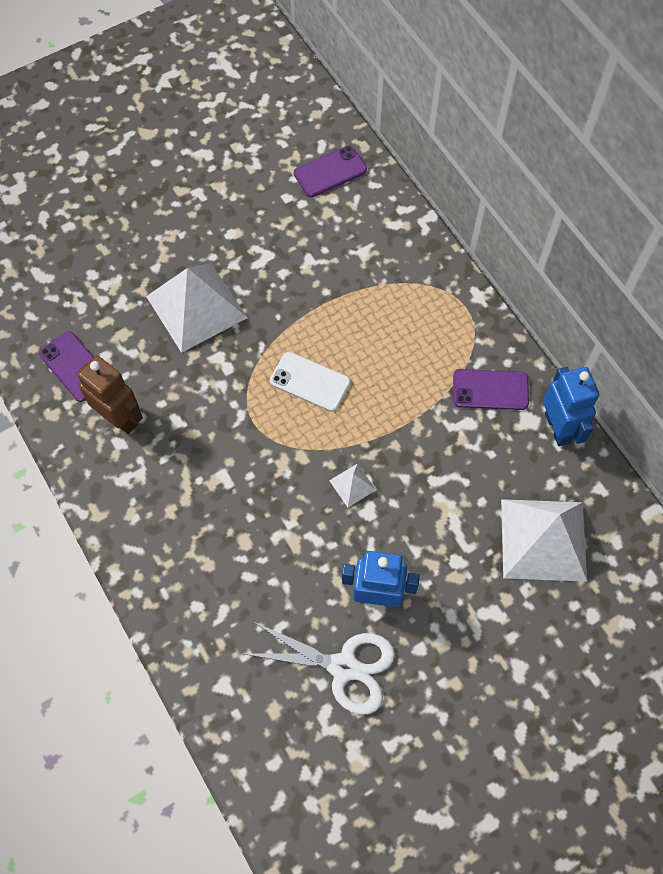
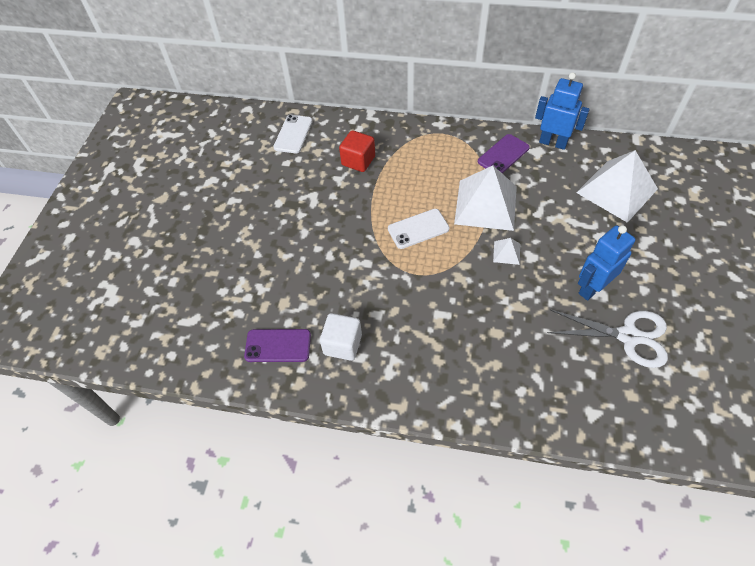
camera: 45 degrees left, 10 degrees down
brown robot [78,356,143,434] -> white cube [320,313,362,361]
white pyramid [146,263,248,353] -> white pyramid moved to [454,166,517,231]
white scissors [245,622,395,715] -> white scissors turned 45 degrees clockwise [547,309,668,368]
purple phone [294,145,367,197] -> white phone [273,115,313,153]
none -> red cube [339,130,375,172]

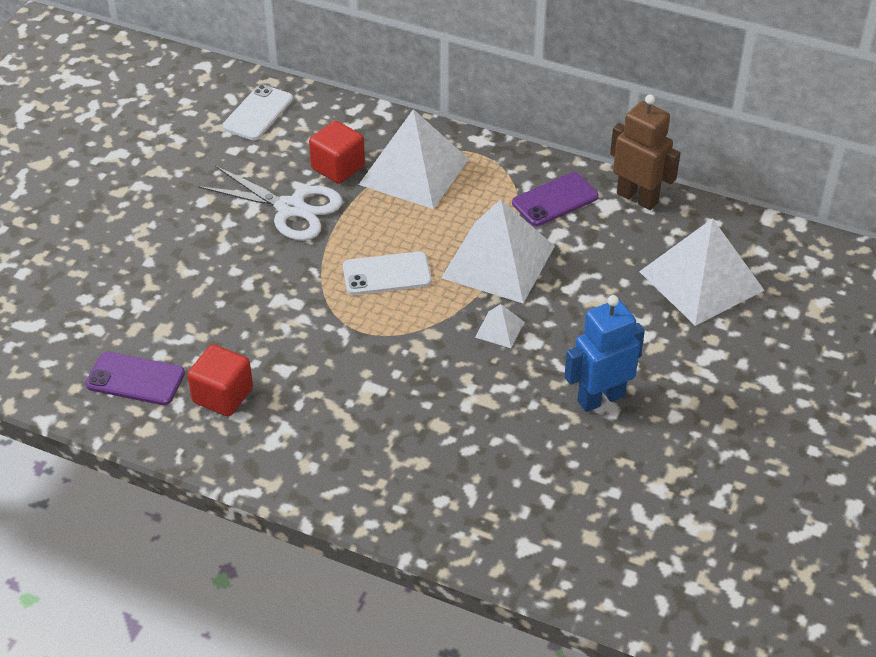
camera: 10 degrees right, 10 degrees down
white cube [320,313,362,361] -> red cube [187,344,253,417]
blue robot [535,72,590,150] -> brown robot [610,94,680,210]
white scissors [547,309,668,368] -> white scissors moved to [198,166,343,241]
none -> white pyramid [359,109,469,209]

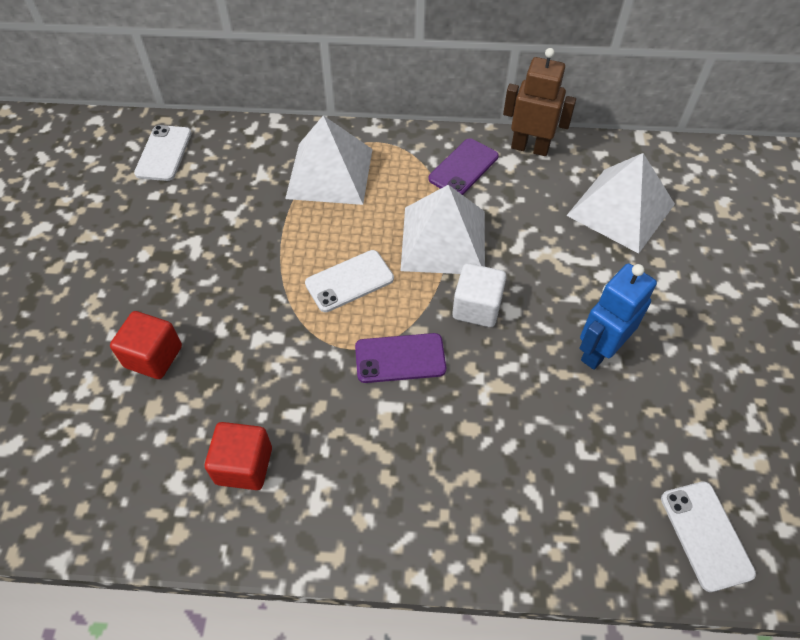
camera: 20 degrees left, 10 degrees up
purple phone [86,352,185,405] -> purple phone moved to [355,333,446,383]
white scissors [198,166,343,241] -> none
red cube [309,121,365,184] -> red cube moved to [110,311,182,379]
white pyramid [475,304,524,348] -> white cube [452,263,506,327]
none -> white phone [661,481,756,592]

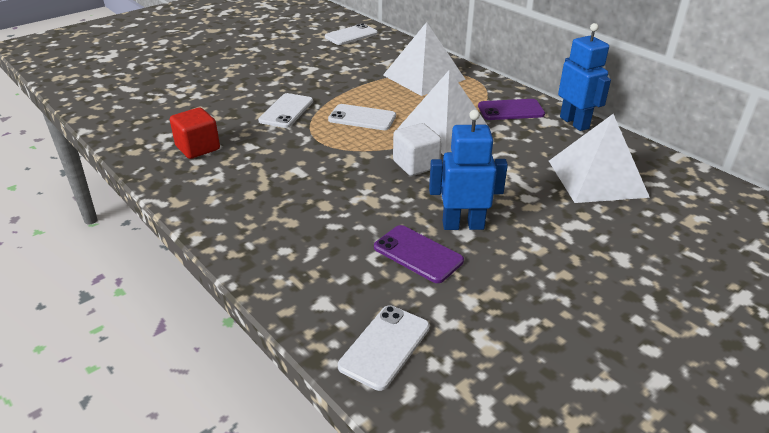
camera: 45 degrees right, 20 degrees down
red cube [110,311,182,379] -> none
purple phone [355,333,446,383] -> purple phone moved to [374,225,464,283]
brown robot [503,48,576,156] -> blue robot [558,23,611,131]
none -> white phone [258,93,313,128]

